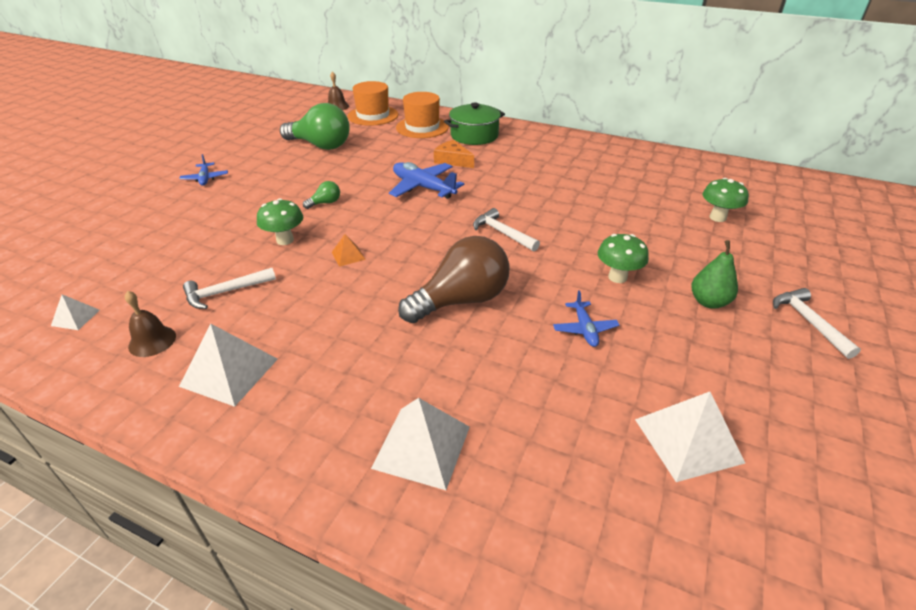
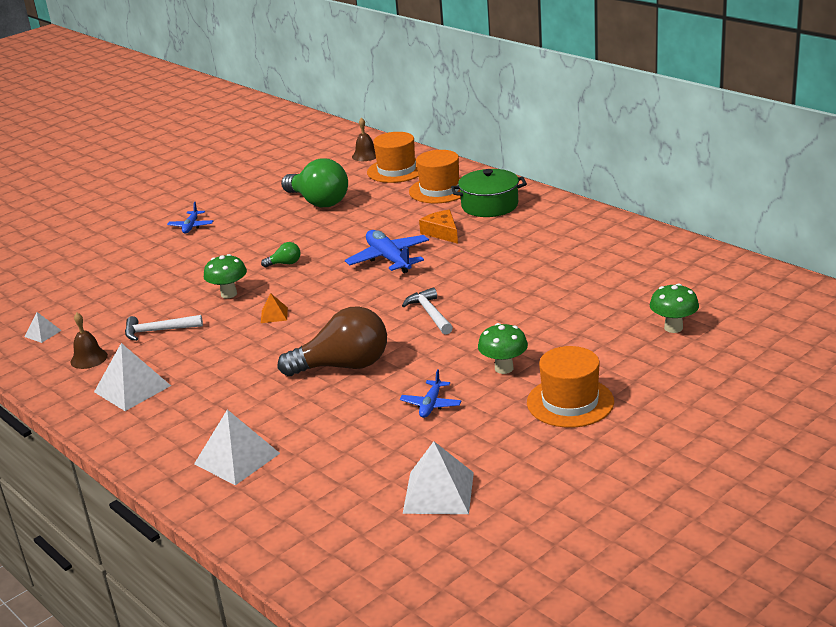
camera: 25 degrees right, 10 degrees down
green pear [691,240,738,309] -> orange hat [527,346,614,428]
white hammer [773,288,861,359] -> none

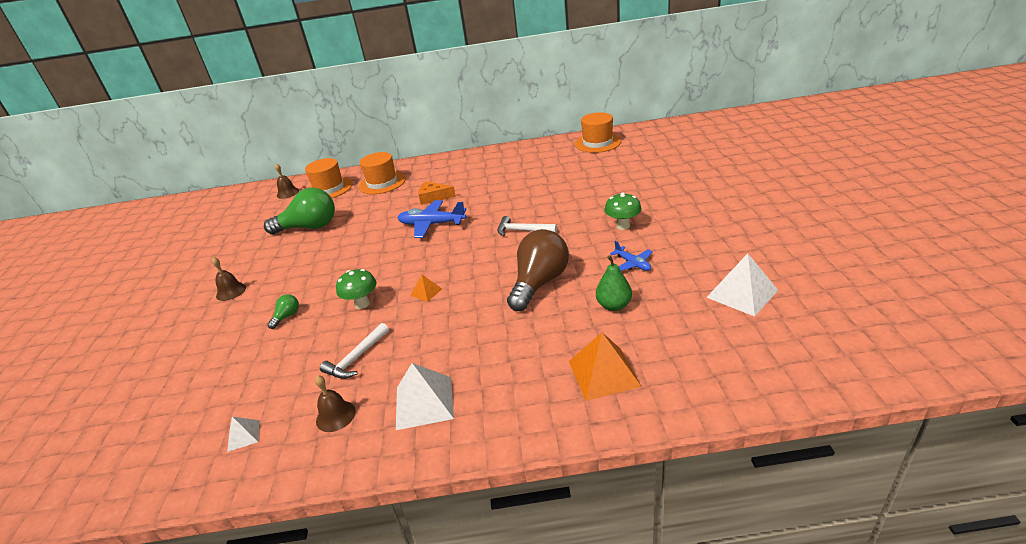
camera: 50 degrees left, 5 degrees up
blue plane [167,202,213,234] -> brown bell [212,257,246,301]
white pyramid [194,410,280,485] -> orange pyramid [569,333,642,401]
green light bulb [261,242,300,267] -> green light bulb moved to [267,294,299,329]
green pot [451,169,527,217] -> none
orange hat [527,346,614,428] -> orange hat moved to [575,112,621,153]
green mushroom [650,283,699,333] -> none
none -> green pear [596,255,632,311]

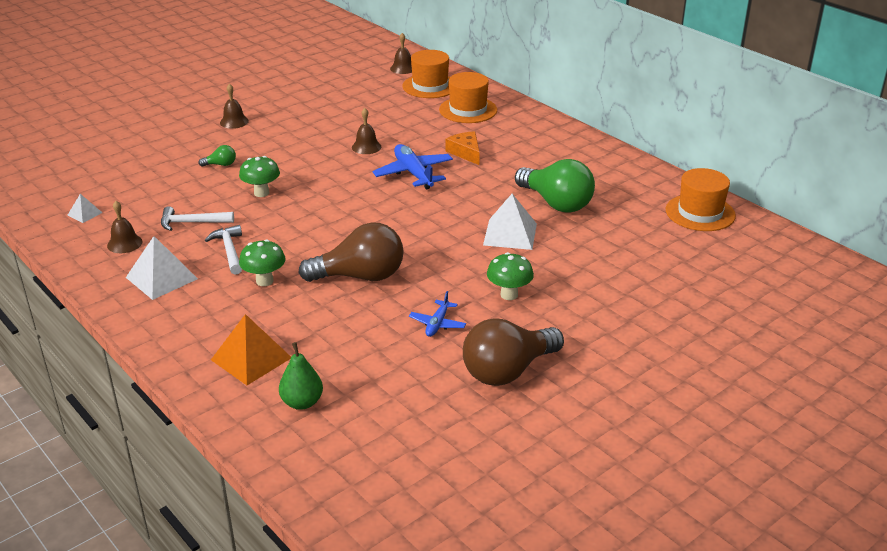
camera: 50 degrees right, 0 degrees up
green light bulb [264,188,335,234] -> green light bulb moved to [515,159,595,213]
orange pyramid [411,274,442,302] -> none
white hammer [497,216,557,236] -> white hammer moved to [205,225,242,275]
green pear [596,255,632,311] -> green pear moved to [279,342,323,410]
white pyramid [706,253,778,316] -> white pyramid moved to [483,194,537,250]
none -> green mushroom [239,239,286,286]
none -> brown bell [352,108,381,154]
none -> brown light bulb [463,318,564,386]

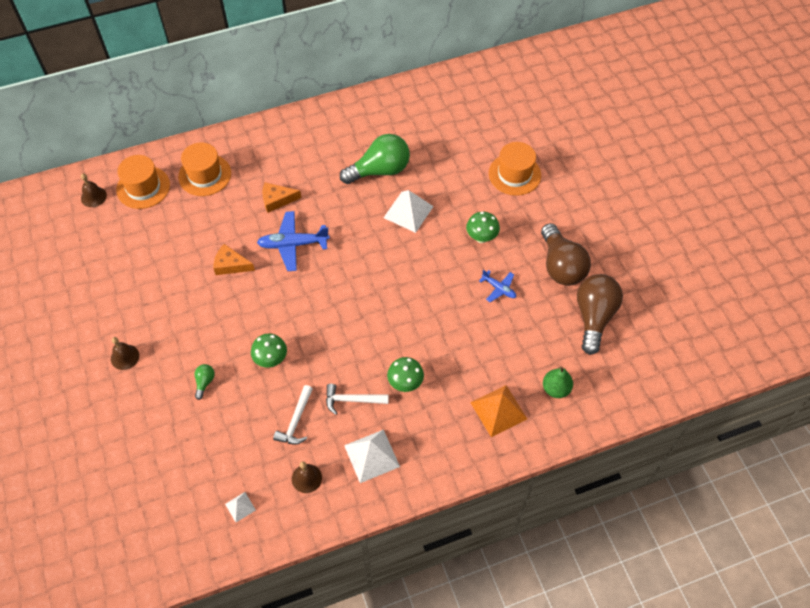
camera: 70 degrees left, 25 degrees up
brown light bulb [299,222,404,282] -> brown light bulb moved to [577,274,623,355]
brown bell [352,108,381,154] -> orange cheese [213,244,255,275]
orange hat [666,168,736,231] -> orange hat moved to [489,142,541,196]

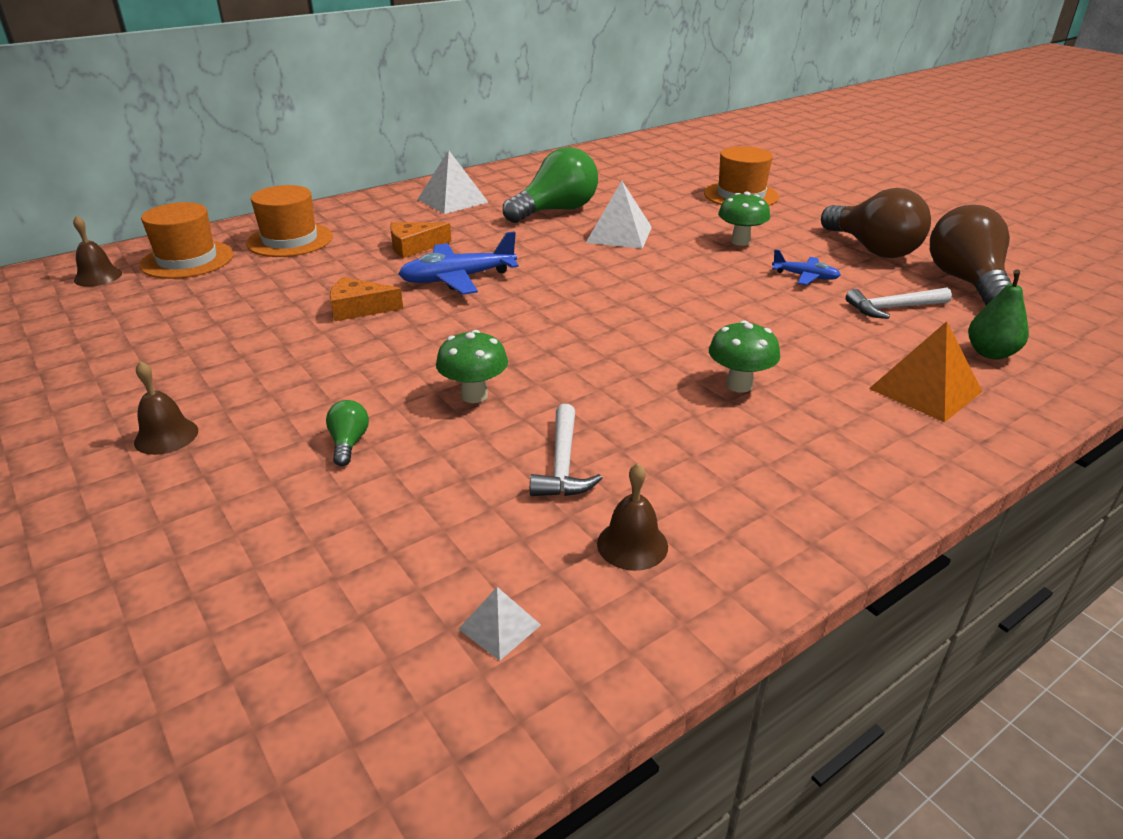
camera: 15 degrees left, 25 degrees down
white hammer [326,384,389,415] -> white hammer moved to [846,288,952,319]
white pyramid [344,430,400,483] -> white pyramid moved to [418,150,488,214]

